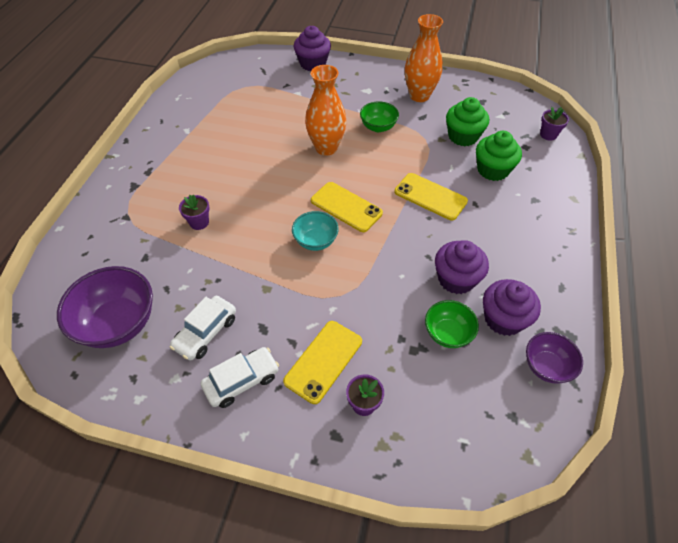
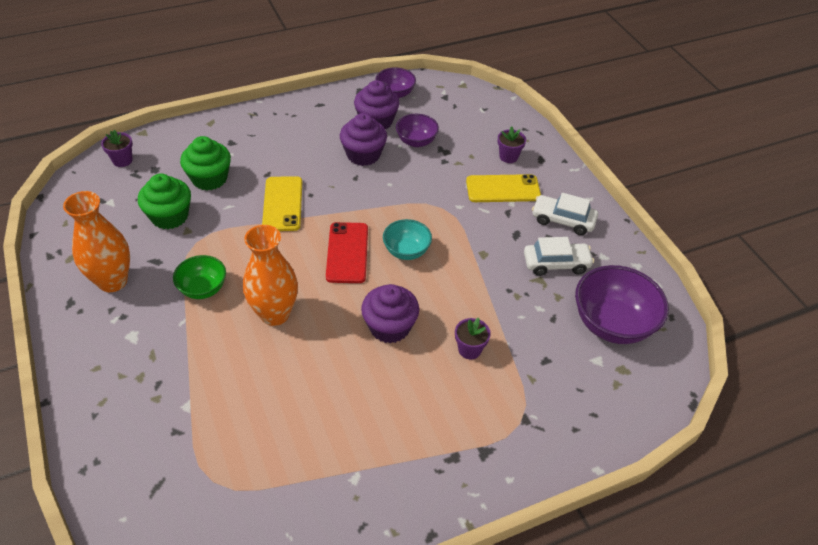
camera: 130 degrees left, 5 degrees down
purple cupcake [293,26,331,71] -> purple cupcake moved to [361,284,419,343]
yellow phone [311,182,383,232] -> red phone [326,222,368,283]
green bowl [425,300,479,348] -> purple bowl [396,114,439,147]

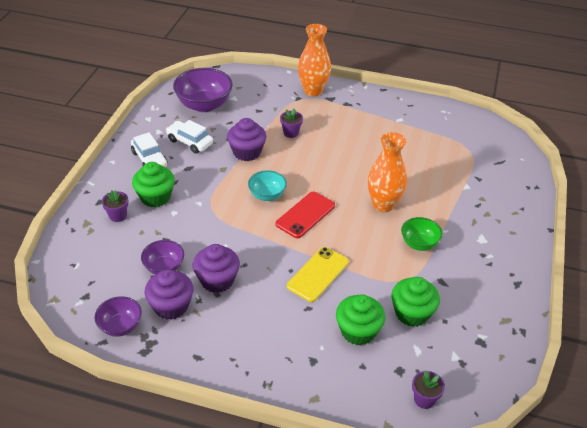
camera: 140 degrees left, 5 degrees down
orange vase [63,191,130,292] -> orange vase moved to [298,24,331,96]
purple cupcake [361,284,419,343] -> purple cupcake moved to [227,118,266,161]
yellow phone [466,174,541,202] -> green cupcake [132,162,175,207]

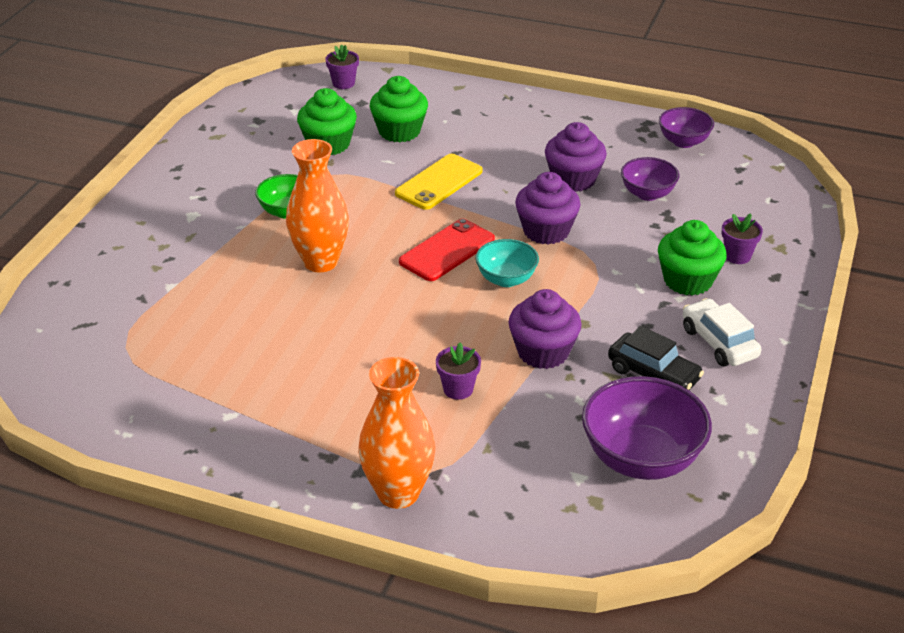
camera: 175 degrees left, 5 degrees down
purple cupcake [145,269,193,320] -> purple cupcake moved to [515,172,581,245]
white car [166,120,213,154] -> black car [608,326,704,390]

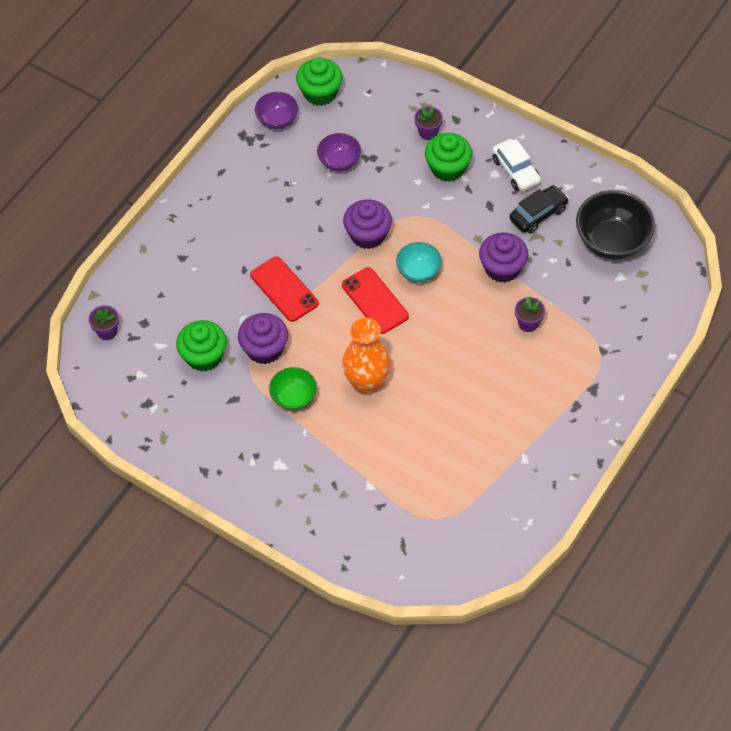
camera: 75 degrees left, 20 degrees up
orange vase [358,357,435,509] -> none
green cupcake [370,76,428,143] -> green cupcake moved to [296,57,343,106]
yellow phone [395,154,482,210] -> red phone [250,257,319,322]
purple cupcake [545,122,607,192] -> purple cupcake moved to [238,313,288,364]
purple bowl [582,376,712,480] -> black bowl [576,190,655,260]
white car [683,298,761,366] -> white car turned 105 degrees counterclockwise [492,139,541,191]

